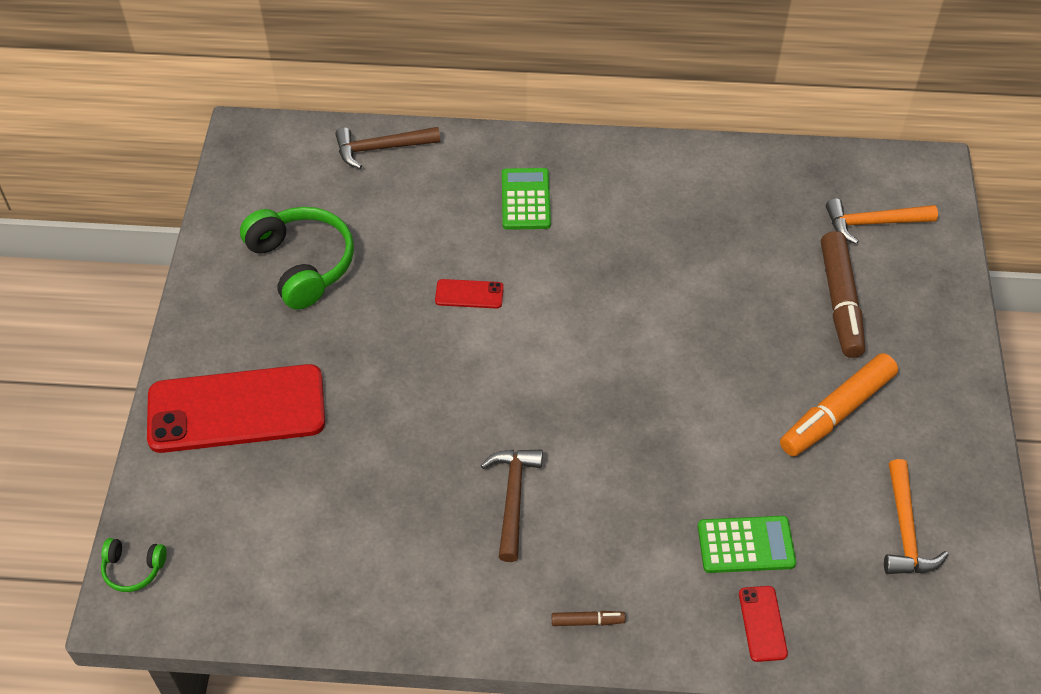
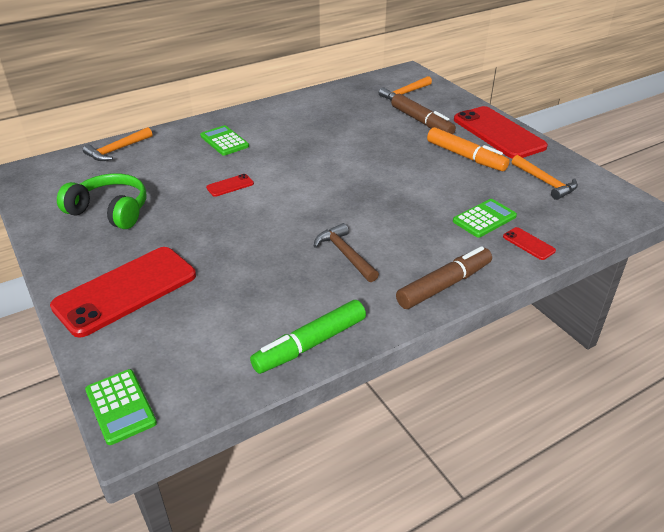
camera: 35 degrees left, 15 degrees down
green headphones [101,538,167,592] -> green calculator [85,369,157,445]
brown hammer [335,127,440,169] -> orange hammer [83,127,152,161]
brown marker [552,611,626,626] -> brown marker [396,246,492,309], size x2.28
orange marker [780,353,898,456] -> orange marker turned 60 degrees counterclockwise [427,127,510,171]
none -> green marker [250,300,366,374]
none -> red phone [454,106,548,159]

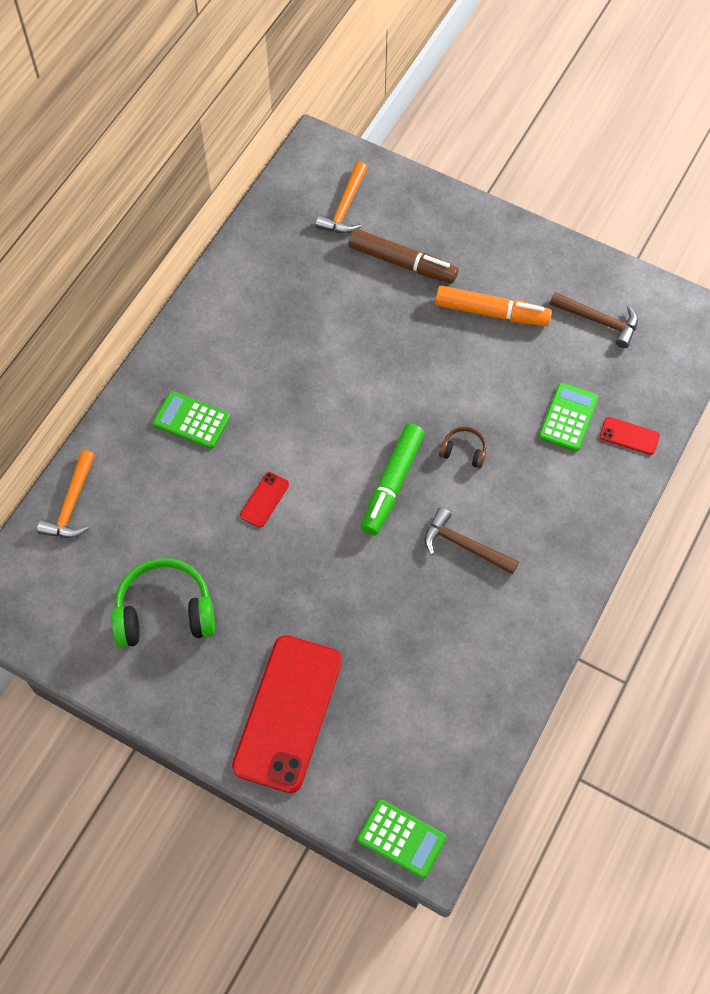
camera: 30 degrees left, 25 degrees up
green marker [250,300,366,374] -> green marker moved to [361,424,424,535]
brown marker [396,246,492,309] -> none
red phone [454,106,548,159] -> none
orange hammer [512,155,578,200] -> brown hammer [550,292,638,348]
none -> brown headphones [439,427,486,468]

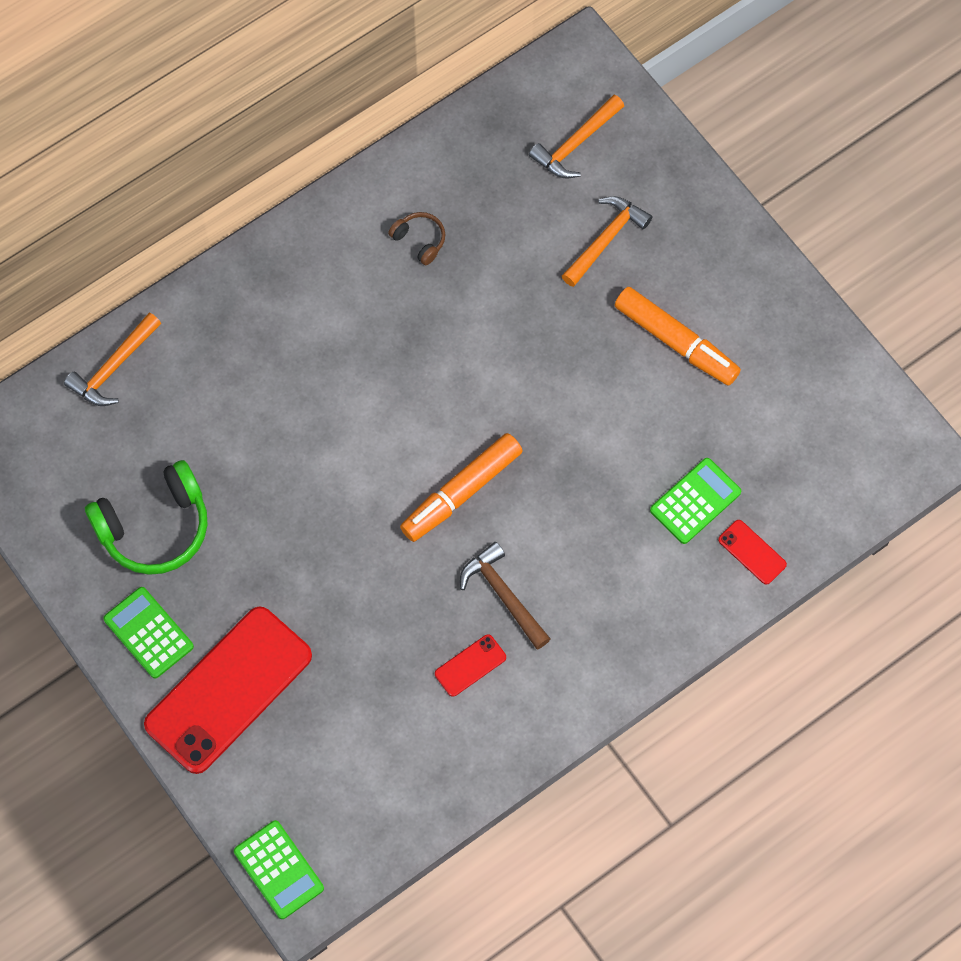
camera: 25 degrees right, 5 degrees up
green headphones [111,558,215,648] -> green headphones turned 135 degrees clockwise [85,460,208,575]
green calculator [153,391,230,449] -> green calculator moved to [103,587,194,678]
red phone [240,472,289,528] -> red phone moved to [435,634,506,697]
brown marker [348,229,458,284] -> orange hammer [562,196,653,287]
green marker [361,424,424,535] -> orange marker [400,433,523,542]
brown headphones [439,427,486,468] -> brown headphones moved to [388,212,445,265]
brown hammer [550,292,638,348] -> none

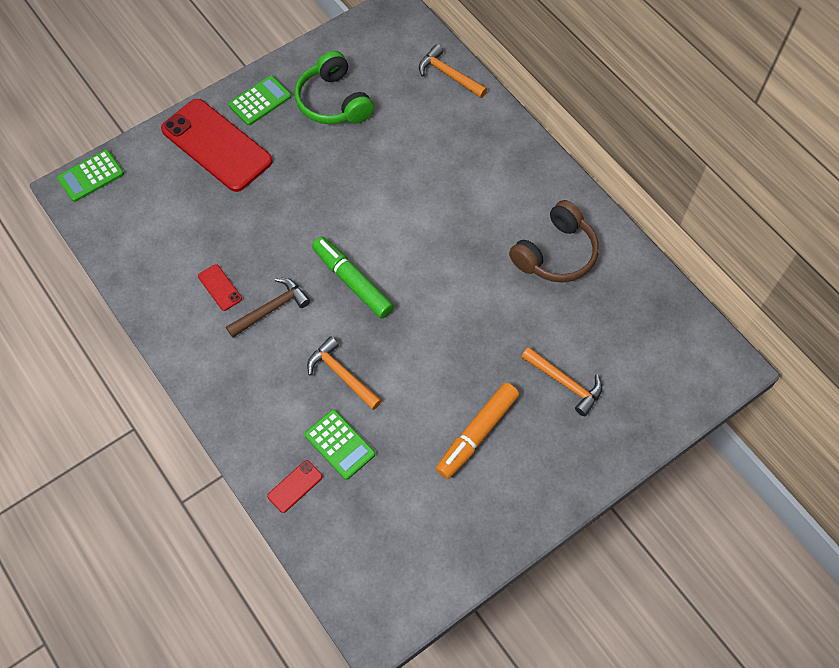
camera: 90 degrees right, 5 degrees down
brown headphones [388,212,445,265] -> brown headphones [509,200,599,282], size x2.07
orange marker [400,433,523,542] -> green marker [312,237,394,318]
orange hammer [529,95,624,179] -> orange hammer moved to [307,336,382,410]

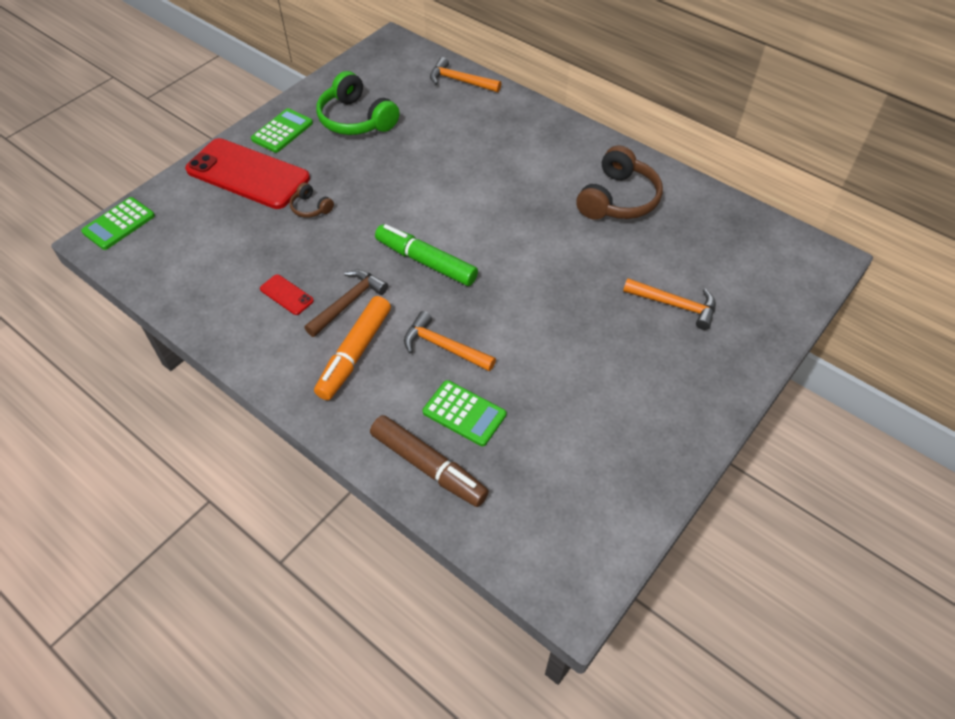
camera: 15 degrees left, 10 degrees down
red phone [267,460,323,513] -> brown marker [370,415,489,507]
orange marker [436,383,519,479] -> orange marker moved to [314,296,391,400]
none -> brown headphones [290,183,334,218]

